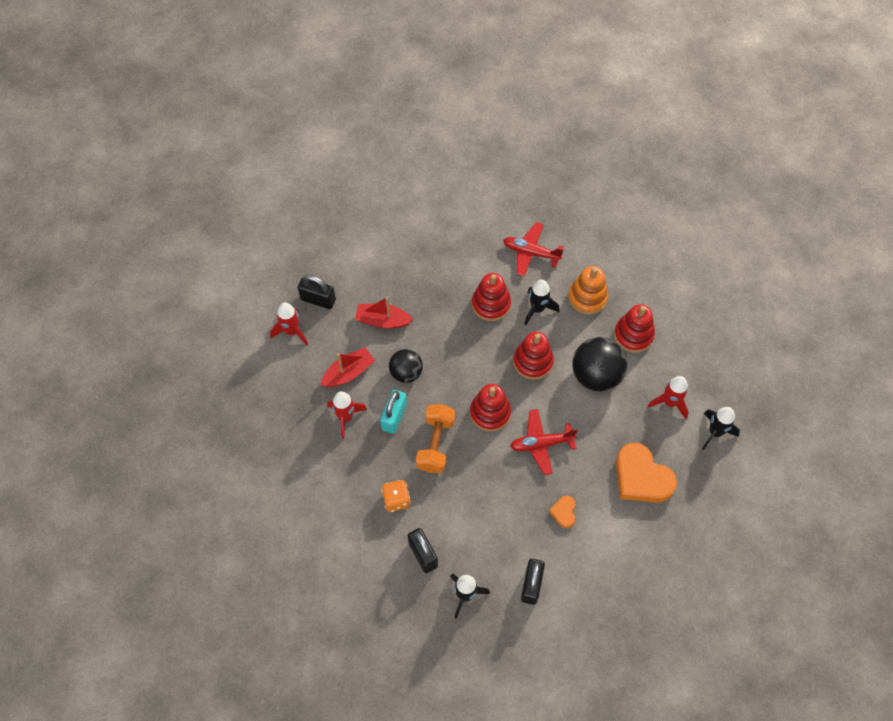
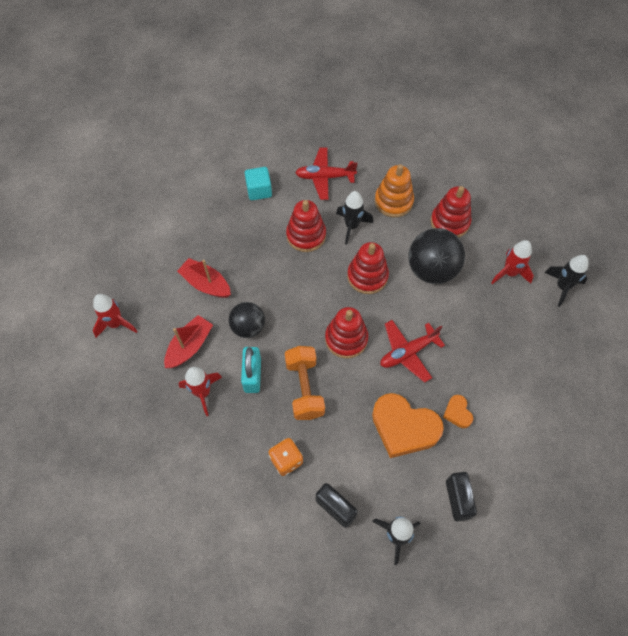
camera: 20 degrees left, 0 degrees up
black padlock [298,275,336,309] -> none
red boat [355,297,413,329] -> red boat turned 45 degrees clockwise [177,258,231,298]
orange heart [616,443,677,503] -> orange heart moved to [372,393,444,458]
none -> turquoise cube [245,167,272,200]

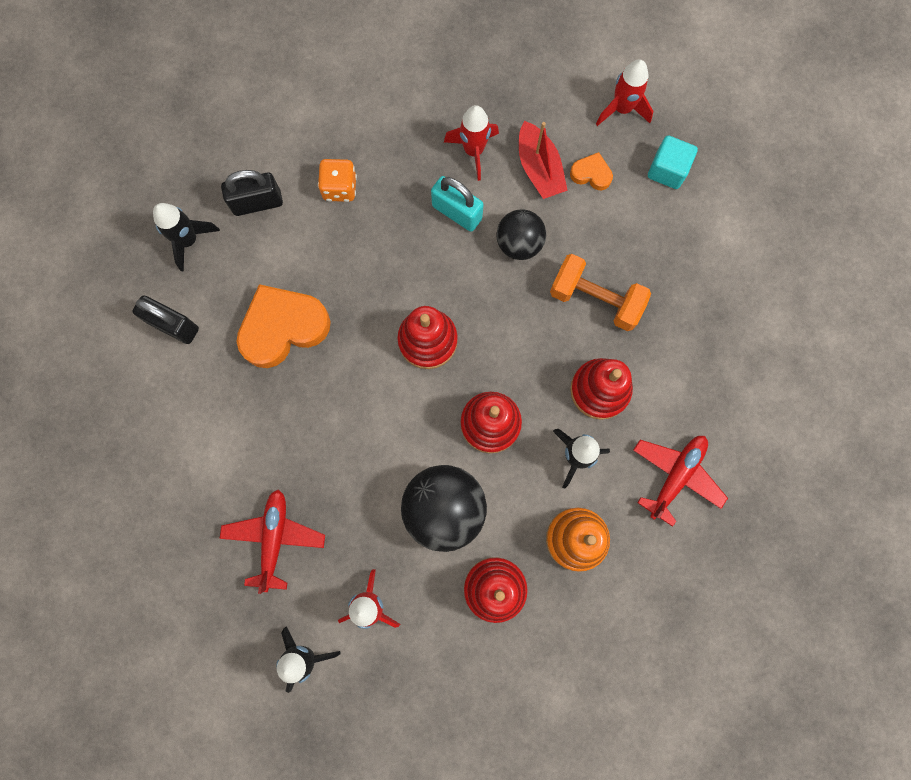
camera: 125 degrees right, 15 degrees up
red boat [177,258,231,298] -> none
turquoise cube [245,167,272,200] -> turquoise cube moved to [648,136,698,189]
orange dumbbell [285,346,325,420] -> orange dumbbell moved to [550,254,651,331]
red plane [380,320,445,383] -> red plane moved to [219,490,325,594]
orange heart [443,395,473,428] -> orange heart moved to [570,152,613,191]

